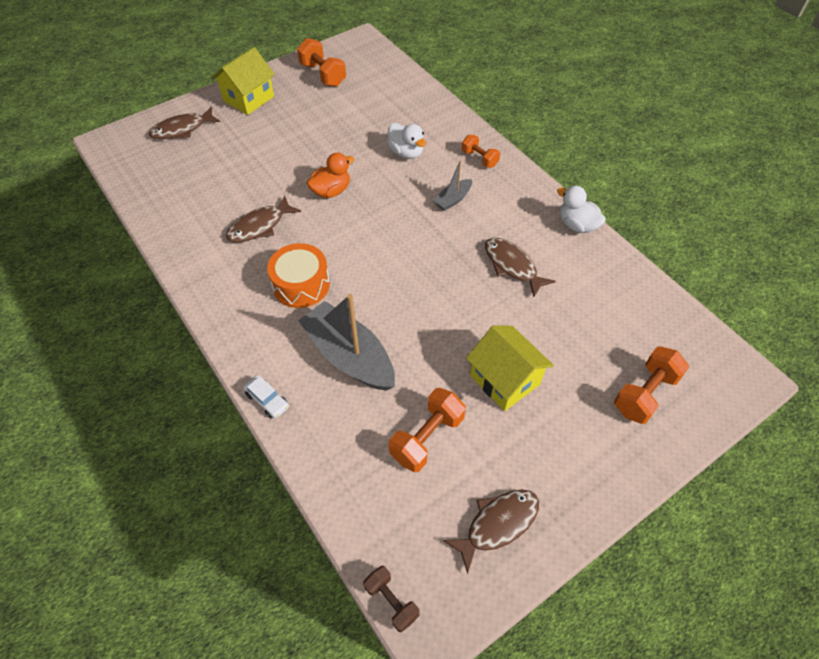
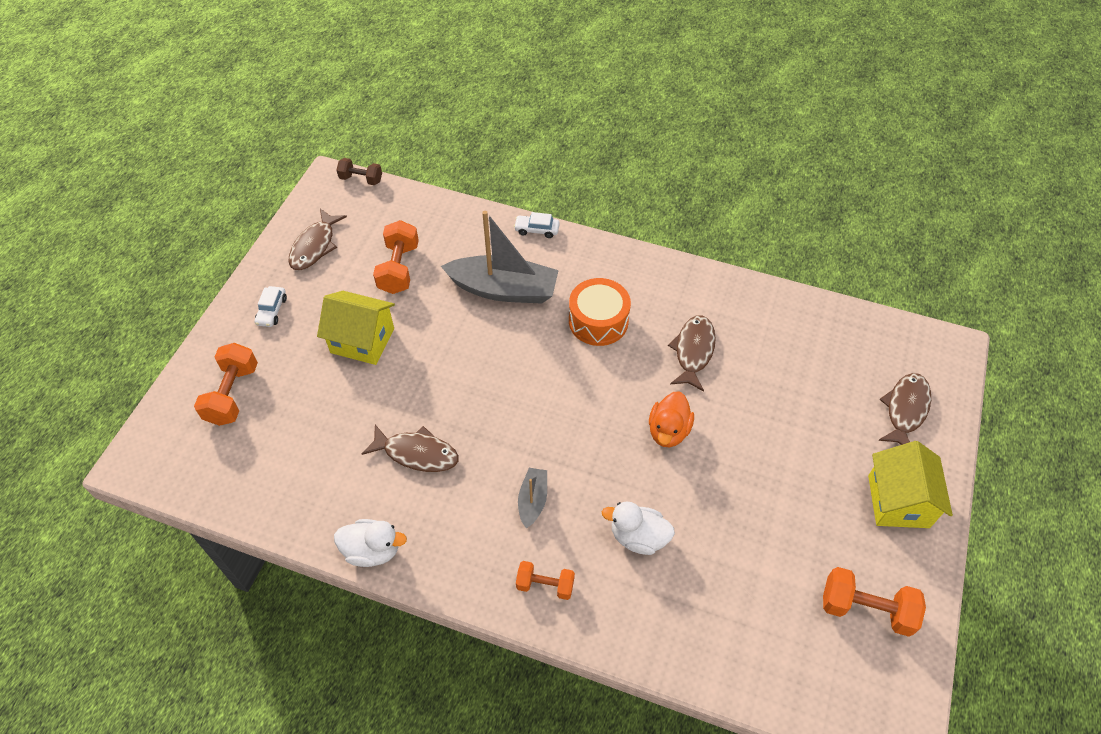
camera: 145 degrees right, 0 degrees up
none -> white car [255,286,287,327]

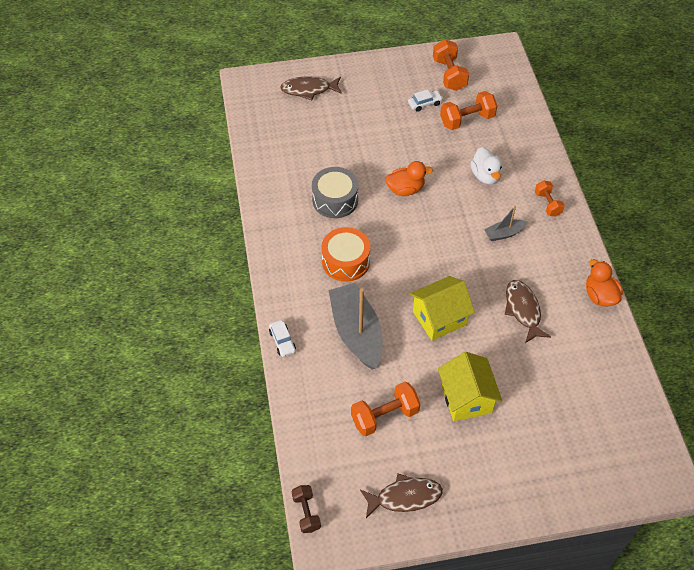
camera: 120 degrees left, 0 degrees up
orange dumbbell [194,343,258,426] -> orange dumbbell moved to [440,91,497,130]
white car [255,286,287,327] -> white car moved to [408,89,443,112]
white duck [334,519,407,567] -> orange duck [586,259,623,306]
brown fish [668,315,716,392] -> grey drum [312,167,358,218]
yellow house [868,441,953,528] -> yellow house moved to [410,276,475,341]

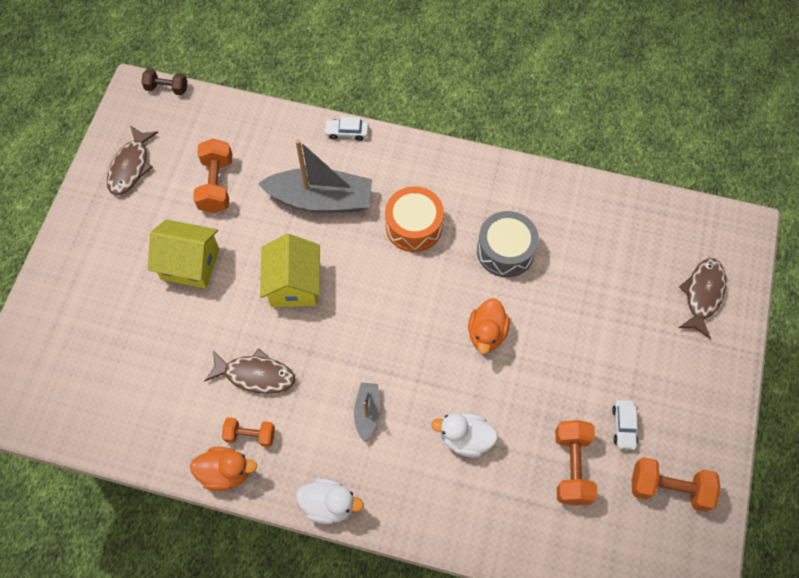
camera: 115 degrees right, 10 degrees up
orange dumbbell [535,180,565,217] -> orange dumbbell moved to [222,417,275,447]
none -> white duck [296,478,364,524]

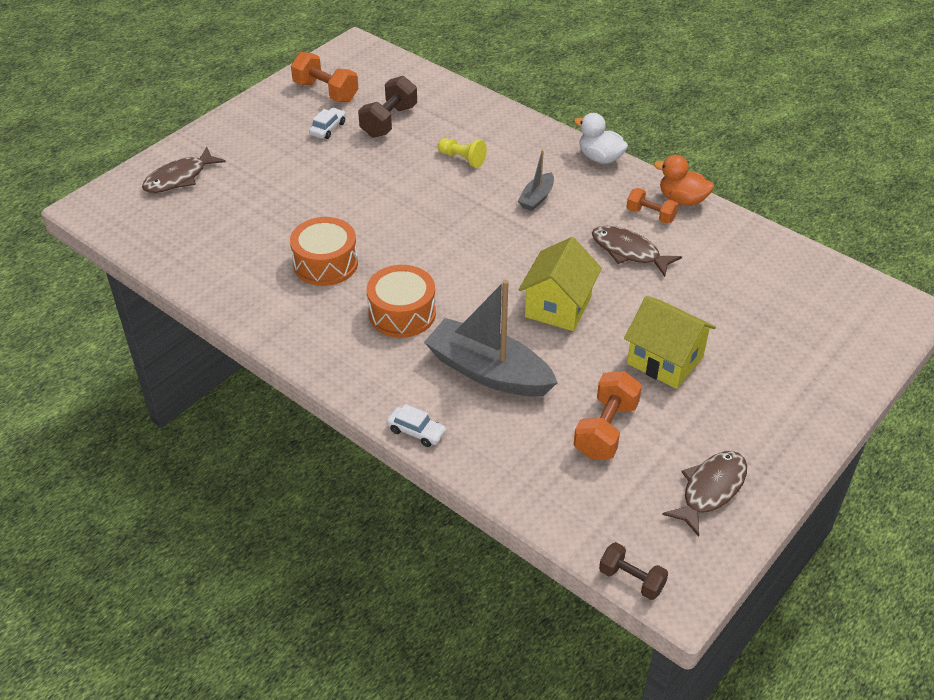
camera: 155 degrees left, 20 degrees down
white duck [431,413,498,458] -> yellow pawn [437,138,487,168]
orange duck [468,298,510,354] -> none
grey drum [477,211,539,277] -> orange drum [290,217,358,286]
orange dumbbell [555,420,597,505] -> brown dumbbell [358,76,417,138]

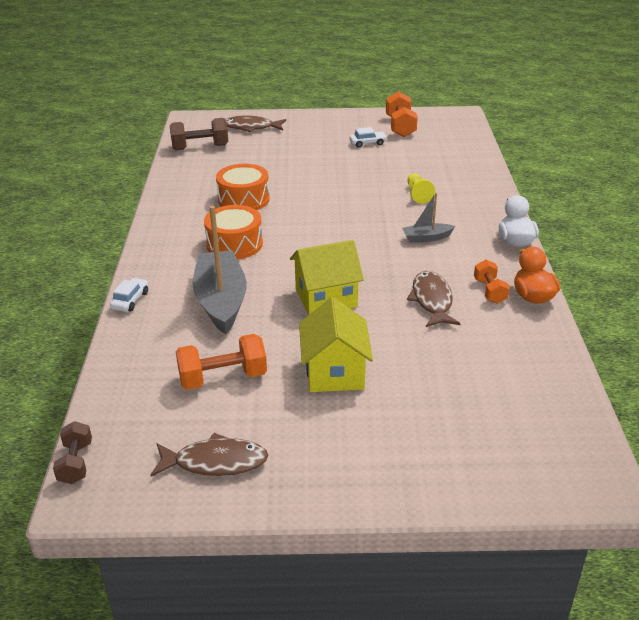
camera: 50 degrees right, 10 degrees down
brown dumbbell [358,76,417,138] -> brown dumbbell moved to [170,118,228,150]
white car [387,404,447,447] -> white car turned 150 degrees counterclockwise [110,278,148,312]

